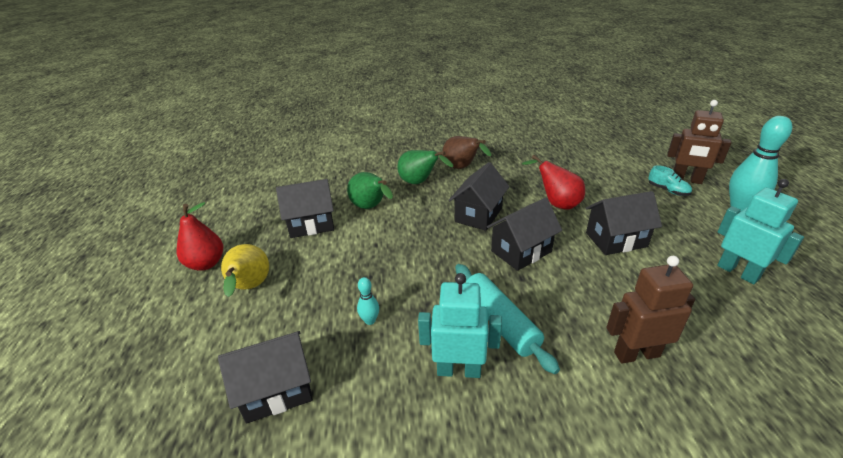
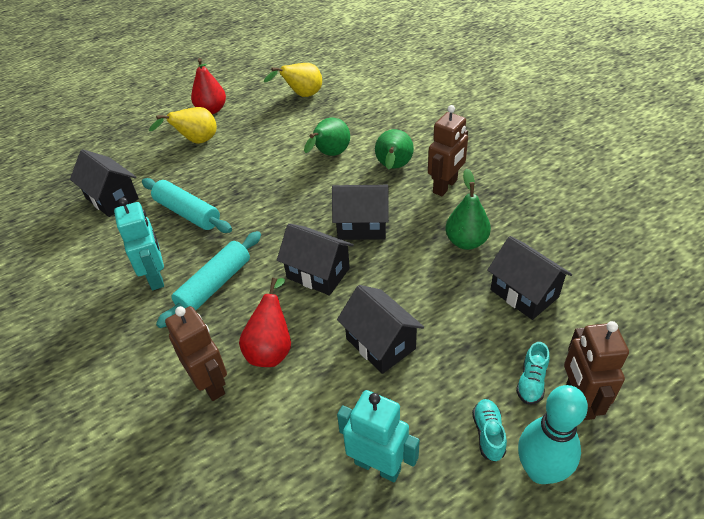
camera: 65 degrees right, 10 degrees up
black house [276,179,334,238] -> black house moved to [487,236,572,320]
turquoise bowling pin [357,277,379,325] -> turquoise rolling pin [142,178,232,233]
brown pear [443,136,491,169] -> brown robot [428,105,468,196]
red pear [522,155,585,210] -> red pear moved to [239,278,291,367]
turquoise robot [717,179,804,284] -> turquoise robot turned 90 degrees counterclockwise [337,390,420,482]
none -> yellow pear [264,63,322,97]
none -> green pear [445,168,491,250]
none -> turquoise shoe [472,399,507,462]

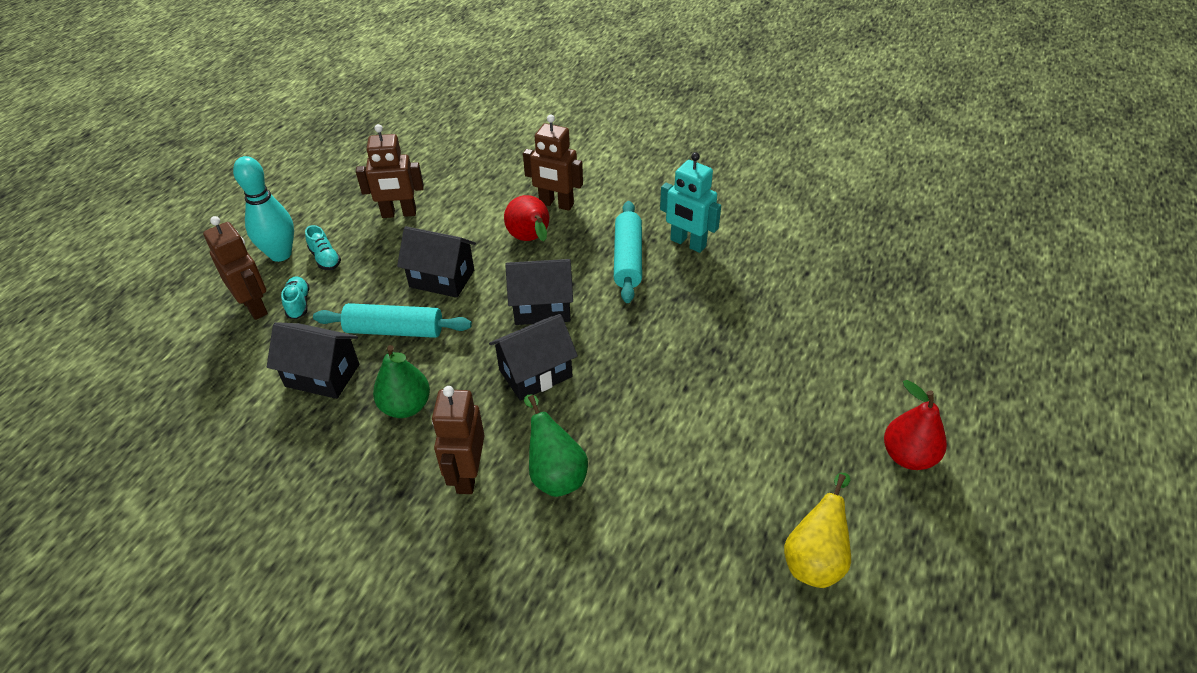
camera: 145 degrees right, 0 degrees up
black house [70,149,139,217] -> none
turquoise rolling pin [142,178,232,233] -> turquoise rolling pin moved to [313,303,472,338]
yellow pear [149,107,217,144] -> none
green pear [304,118,350,156] -> none
turquoise robot [337,390,420,482] -> brown robot [356,124,424,218]

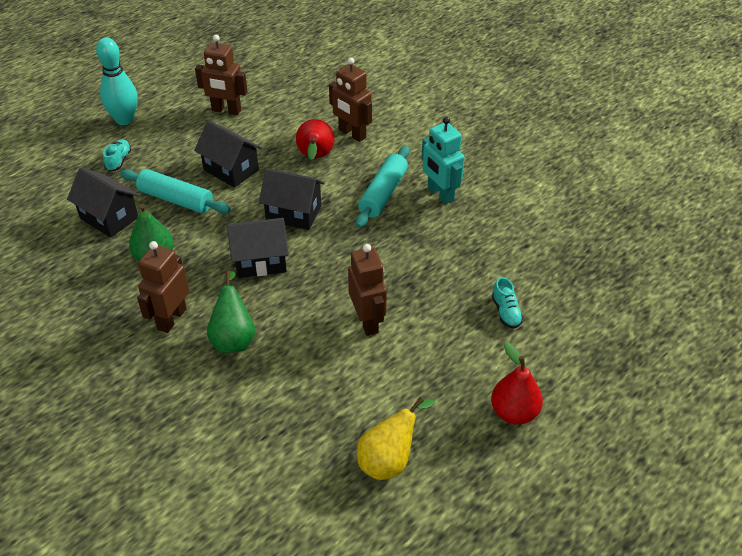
camera: 20 degrees right, 0 degrees up
brown robot [203,216,268,320] -> brown robot moved to [348,244,387,336]
turquoise shoe [305,225,341,270] -> turquoise shoe moved to [492,277,524,329]

